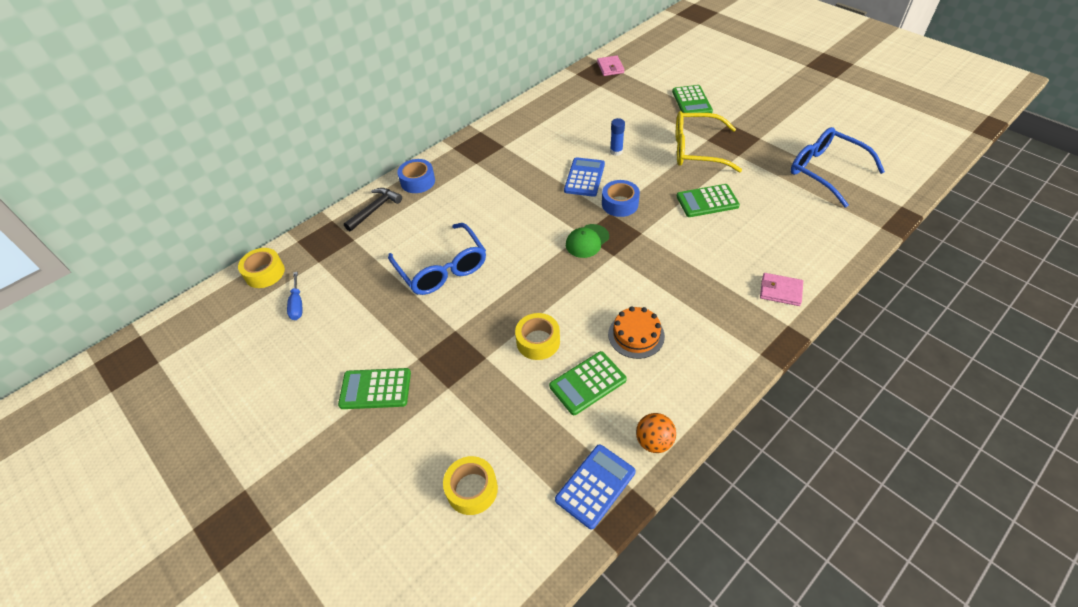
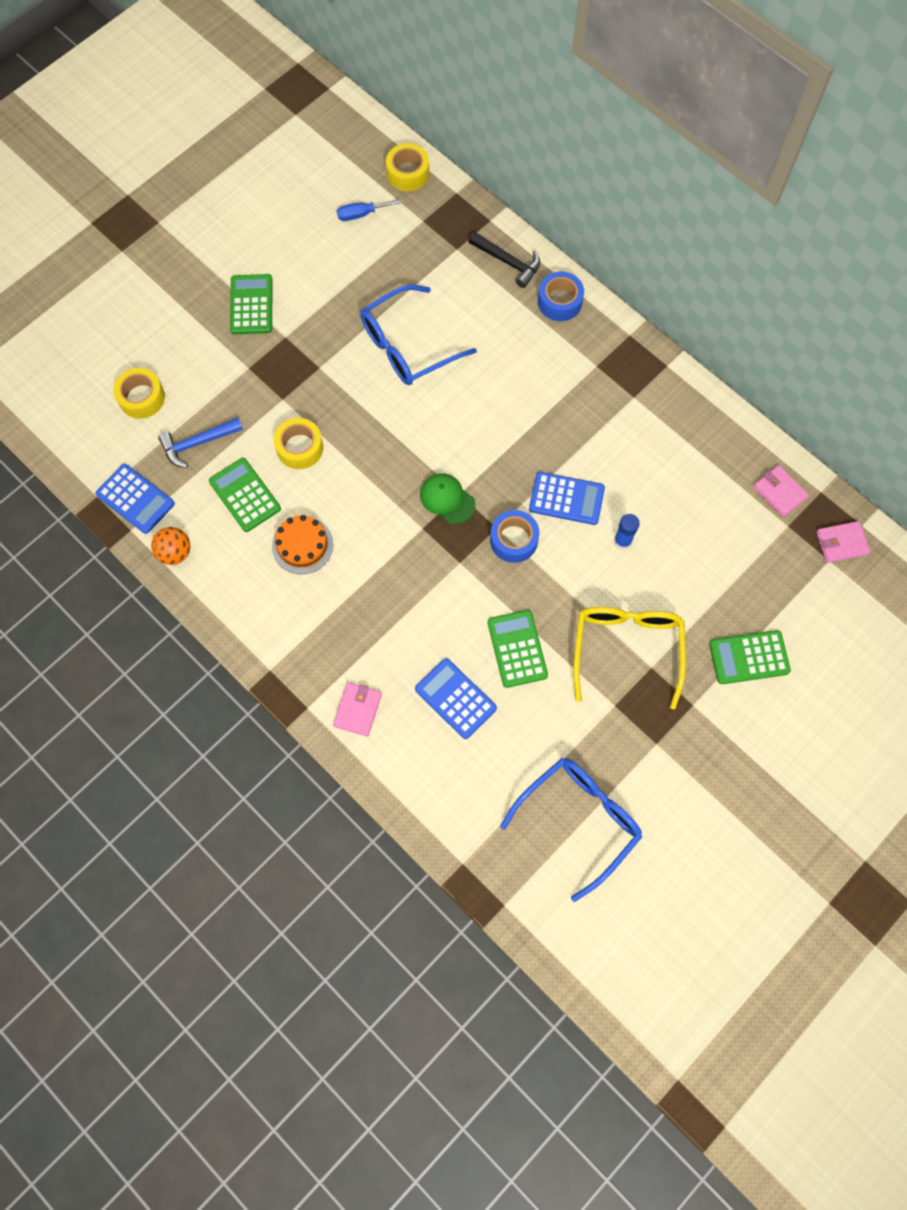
camera: 85 degrees right, 20 degrees up
none -> blue hammer [158,417,243,468]
none -> blue calculator [415,658,497,739]
none -> pink wallet [753,465,809,517]

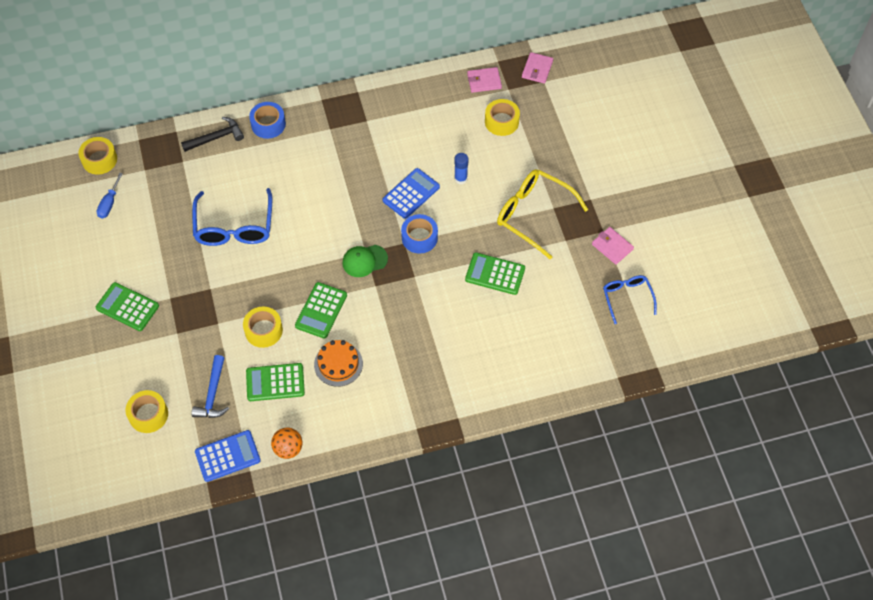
camera: 60 degrees left, 10 degrees down
pink wallet [333,683,382,737] -> pink wallet moved to [592,227,634,265]
blue calculator [415,658,497,739] -> none
blue glasses [500,758,642,902] -> blue glasses [603,275,657,324], size x0.59
green calculator [709,630,791,684] -> green calculator moved to [295,282,347,339]
none -> yellow tape [485,99,520,136]

